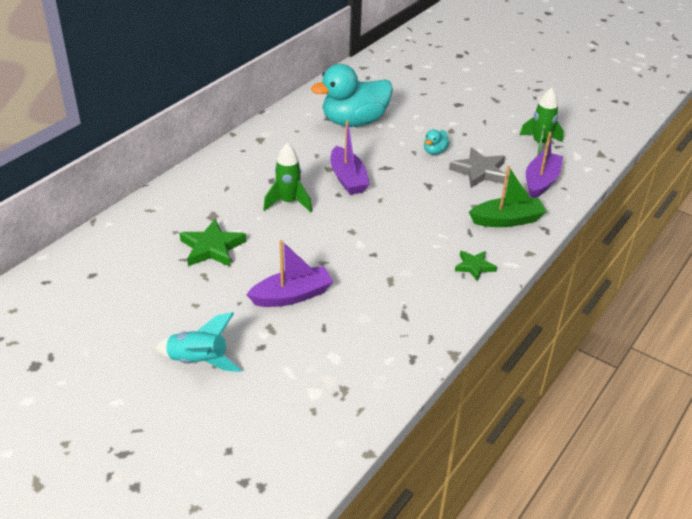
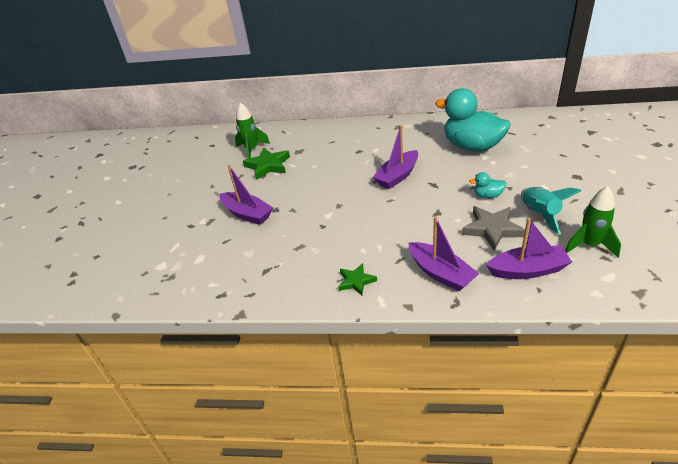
camera: 65 degrees right, 0 degrees up
turquoise rocket [155,312,242,372] -> turquoise rocket moved to [521,187,581,235]
green rocket [263,143,312,212] -> green rocket moved to [235,103,270,159]
green boat [469,166,547,227] -> purple boat [409,217,479,291]

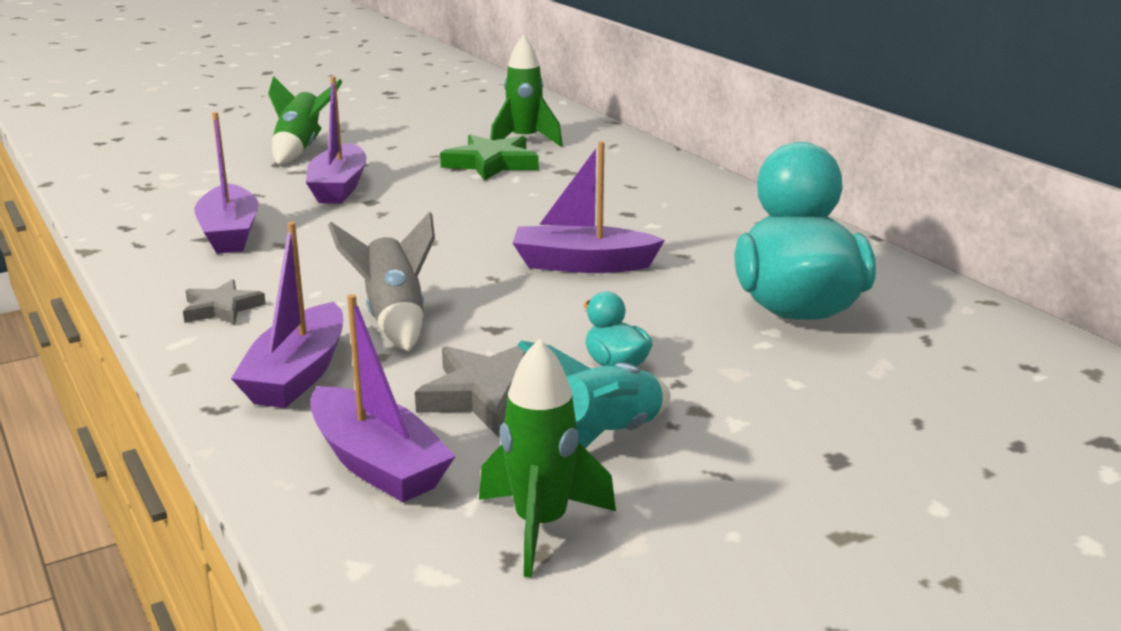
camera: 50 degrees right, 15 degrees down
green star [338,263,377,296] -> grey star [183,279,266,325]
none -> purple boat [194,112,259,254]
none -> green rocket [268,76,343,164]
none -> grey rocket [328,212,435,351]

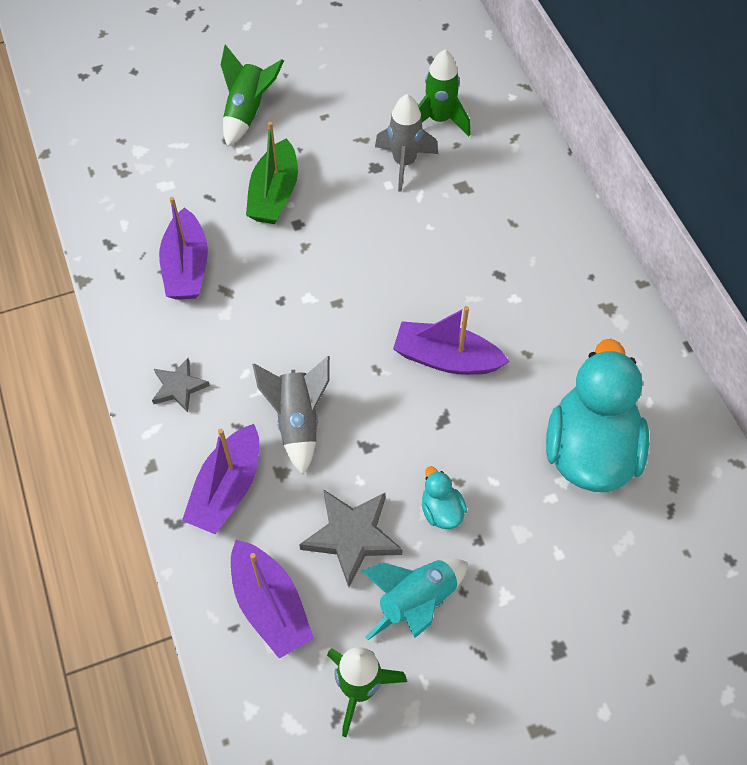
camera: 10 degrees right, 35 degrees up
purple boat [306,76,367,203] -> green boat [246,122,298,224]
green star [440,134,539,181] -> grey rocket [375,94,438,192]

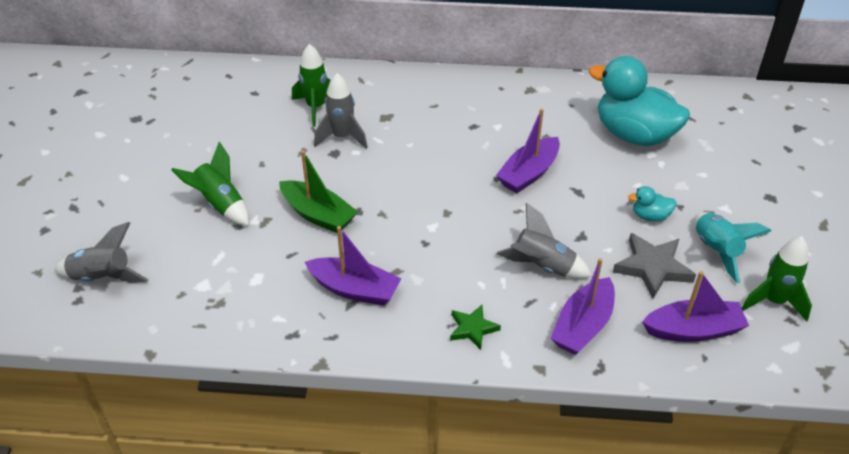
camera: 65 degrees left, 15 degrees down
grey star [152,358,210,412] -> green star [450,305,501,350]
purple boat [182,424,259,534] -> purple boat turned 75 degrees clockwise [550,258,615,355]
none -> grey rocket [54,222,149,283]

